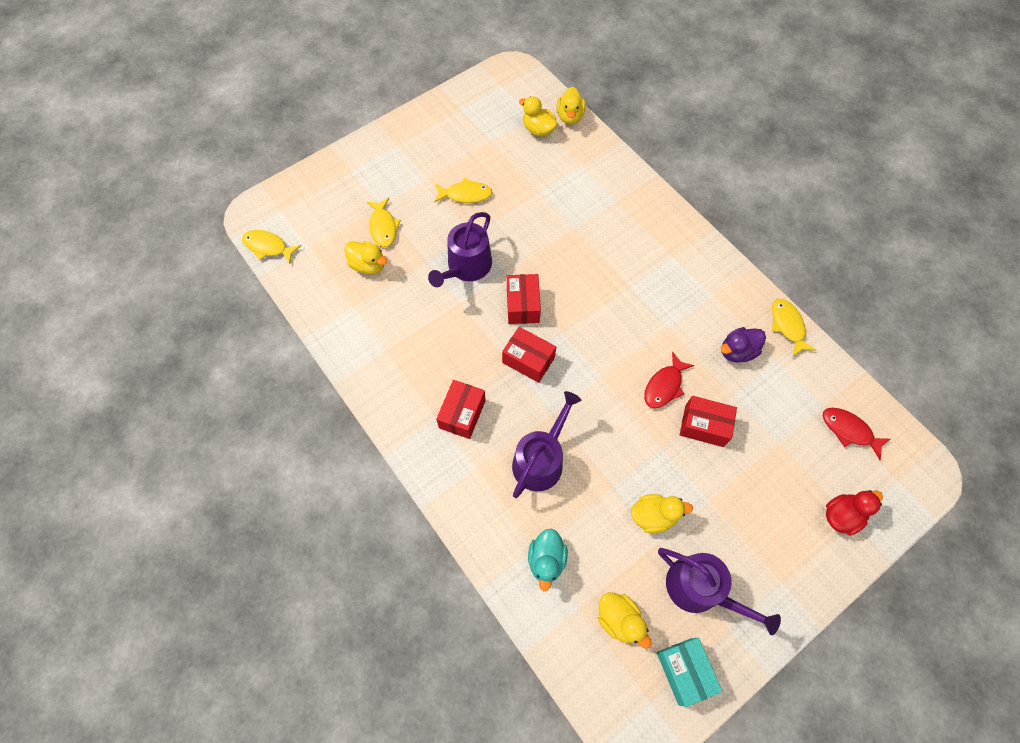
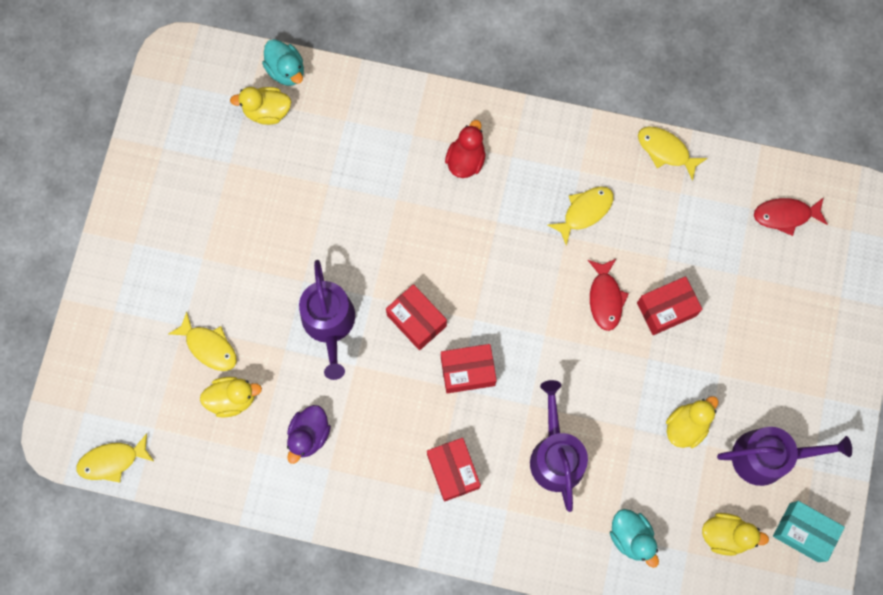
camera: 40 degrees left, 10 degrees up
yellow fish [435,178,492,203] -> yellow fish moved to [548,186,614,246]
yellow duck [557,87,586,125] -> turquoise duck [262,39,304,86]
purple duck [720,327,766,363] -> purple duck moved to [287,405,331,464]
red duck [826,490,883,536] -> red duck moved to [445,120,486,178]

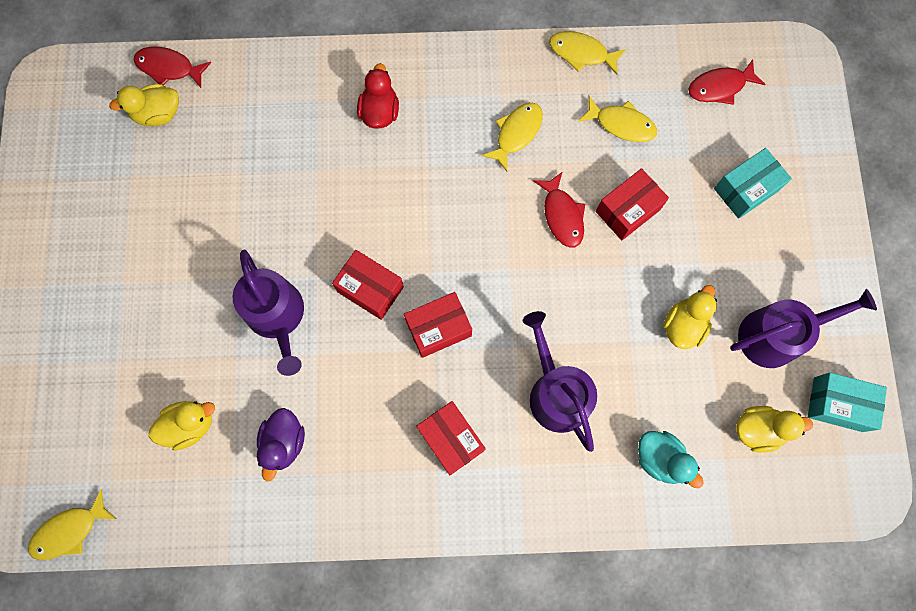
camera: 15 degrees left, 0 degrees up
yellow fish [168,312,237,371] -> yellow fish moved to [578,96,657,142]
turquoise duck [262,39,304,86] -> red fish [134,47,211,88]
none -> turquoise box [714,148,792,219]

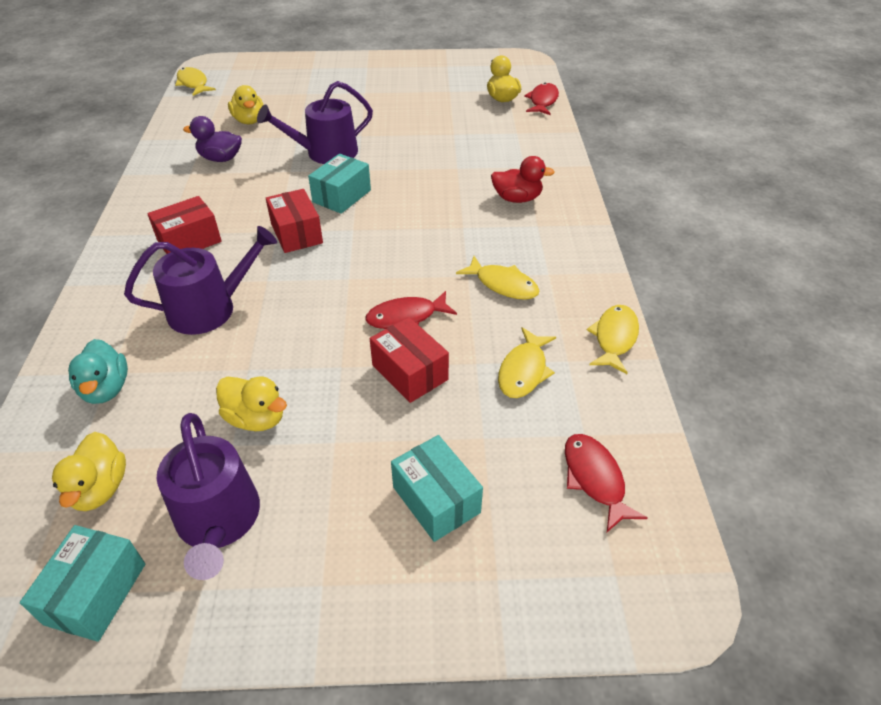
camera: 90 degrees right, 30 degrees down
red box [332,250,404,320] -> turquoise box [308,154,371,214]
turquoise duck [638,431,704,488] -> turquoise duck turned 60 degrees counterclockwise [68,339,128,404]

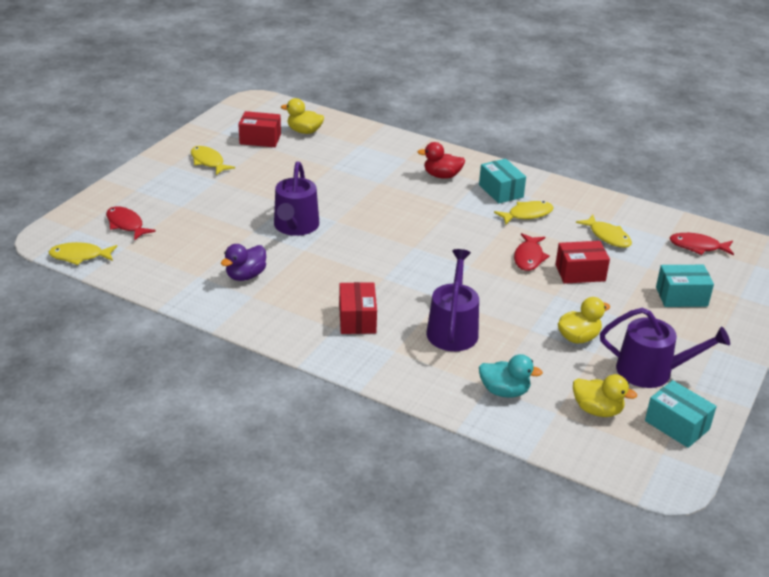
camera: 60 degrees left, 10 degrees down
yellow duck [228,85,263,124] -> none
red box [266,189,323,253] -> red box moved to [238,111,281,147]
turquoise box [308,154,371,214] -> turquoise box moved to [479,159,526,203]
red duck [491,156,555,203] -> red duck turned 120 degrees counterclockwise [418,142,465,179]
red fish [524,83,559,115] -> red fish moved to [106,206,156,241]
yellow fish [587,305,639,374] -> yellow fish moved to [191,146,235,175]

